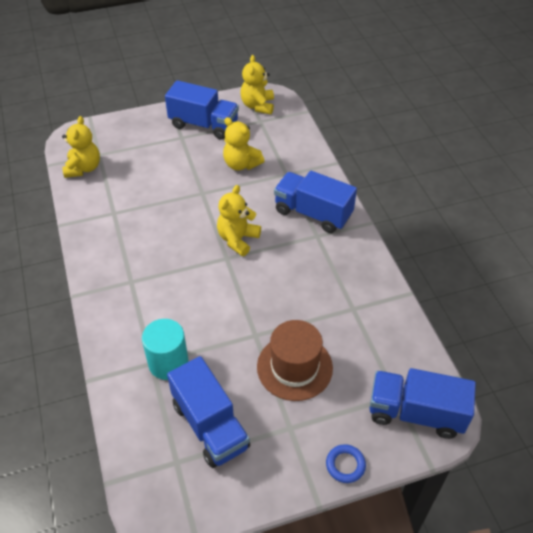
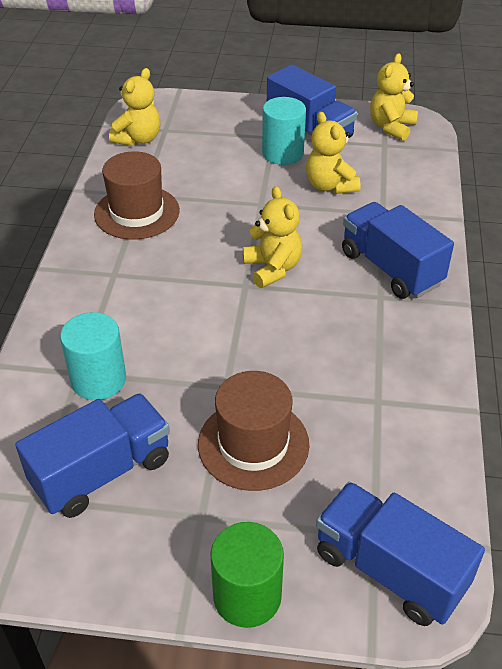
camera: 25 degrees right, 5 degrees down
blue truck [167,356,250,468] -> blue truck turned 120 degrees counterclockwise [15,393,170,518]
yellow teddy bear [217,185,261,256] -> yellow teddy bear turned 105 degrees clockwise [243,186,302,288]
blue ring [326,444,366,483] -> green cylinder [211,522,284,628]
none -> brown hat [94,151,180,239]
none -> turquoise cylinder [262,97,306,165]

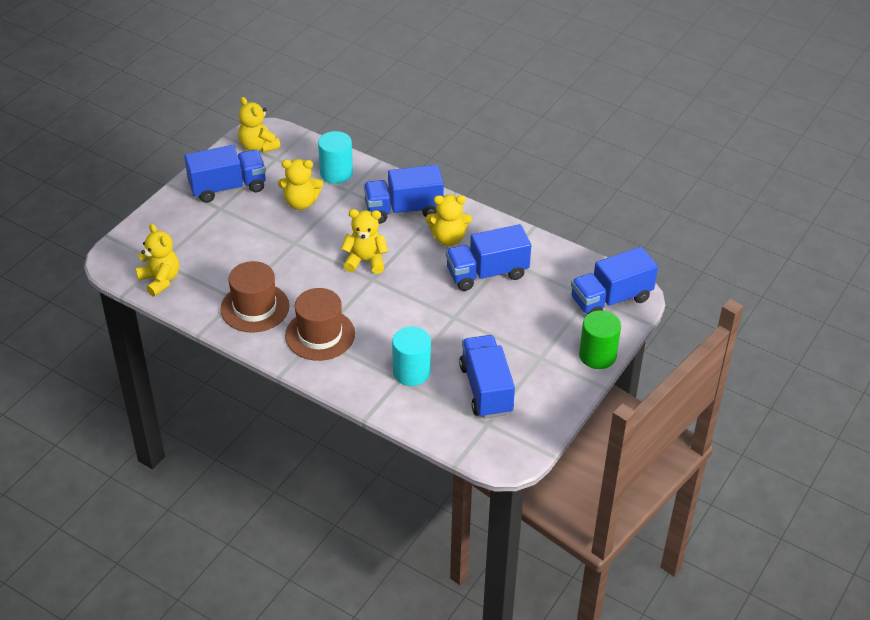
camera: 65 degrees left, 0 degrees up
brown hat [198,371,309,491] -> brown hat moved to [285,288,355,361]
turquoise cylinder [262,97,306,165] -> turquoise cylinder moved to [318,131,353,184]
none -> yellow teddy bear [426,194,472,246]
none -> blue truck [446,224,531,291]

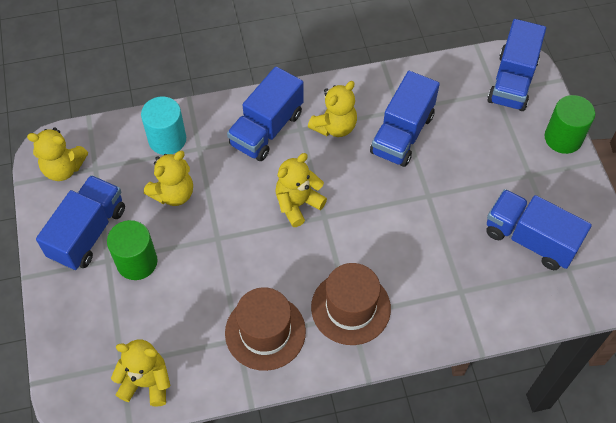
camera: 45 degrees left, 15 degrees up
turquoise cylinder [392,326,431,386] -> none
none -> green cylinder [107,220,158,280]

